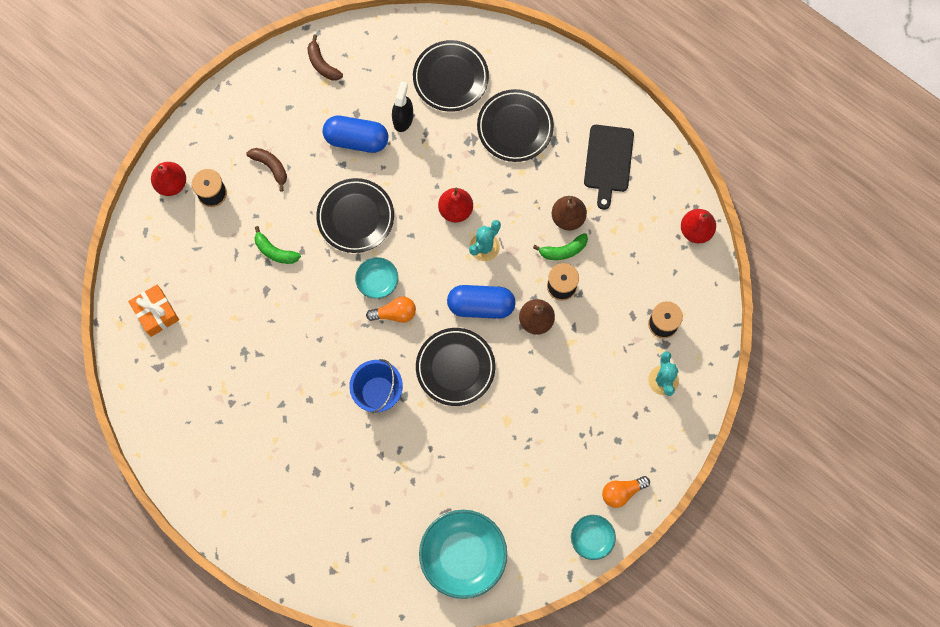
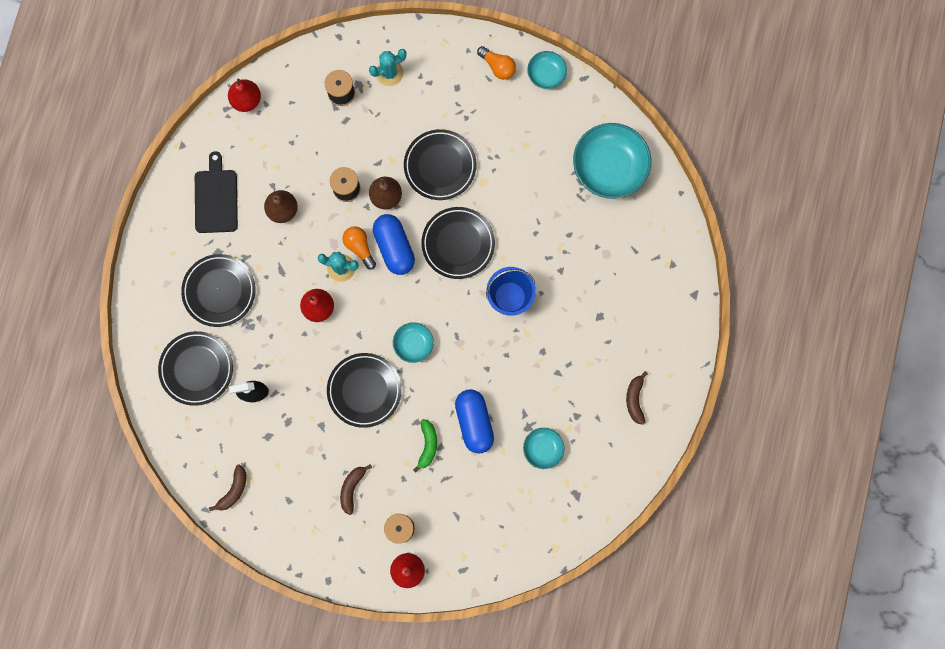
camera: 115 degrees left, 5 degrees up
orange gift [128,285,179,337] -> none
blue capsule [323,116,388,153] -> blue capsule moved to [455,389,494,454]
orange light bulb [366,296,416,323] -> orange light bulb moved to [342,226,376,270]
green banana [533,233,588,260] -> none
black cutting board [584,125,634,210] -> black cutting board turned 75 degrees counterclockwise [195,151,238,233]
none -> black plate [404,129,476,200]
none -> turquoise bowl [523,428,564,469]
none -> brown banana [626,371,648,425]

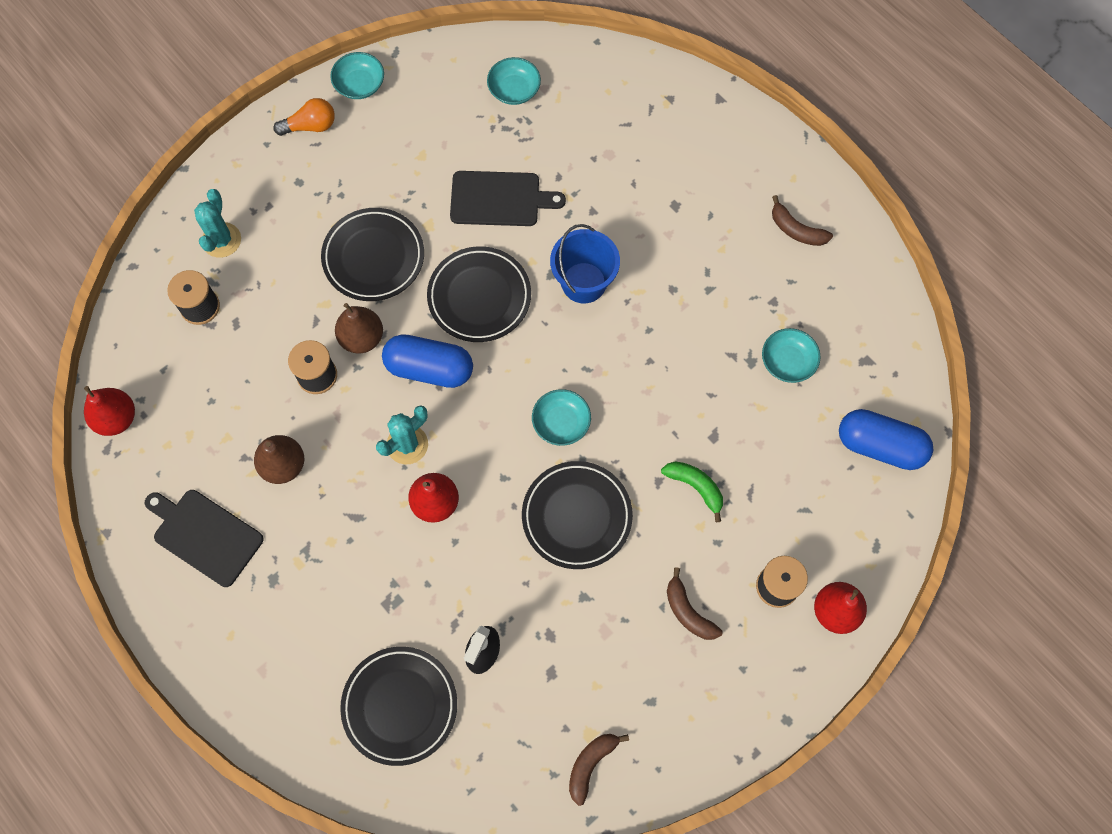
camera: 55 degrees left, 10 degrees down
black plate [181,254,256,327] -> none
brown banana [209,464,246,511] -> brown banana turned 120 degrees counterclockwise [569,734,629,806]
orange light bulb [342,226,376,270] -> none
blue capsule [455,389,494,454] -> blue capsule moved to [839,409,933,470]
turquoise bowl [573,123,651,199] -> turquoise bowl [487,57,541,105], size x0.52
none -> black cutting board [450,171,566,226]

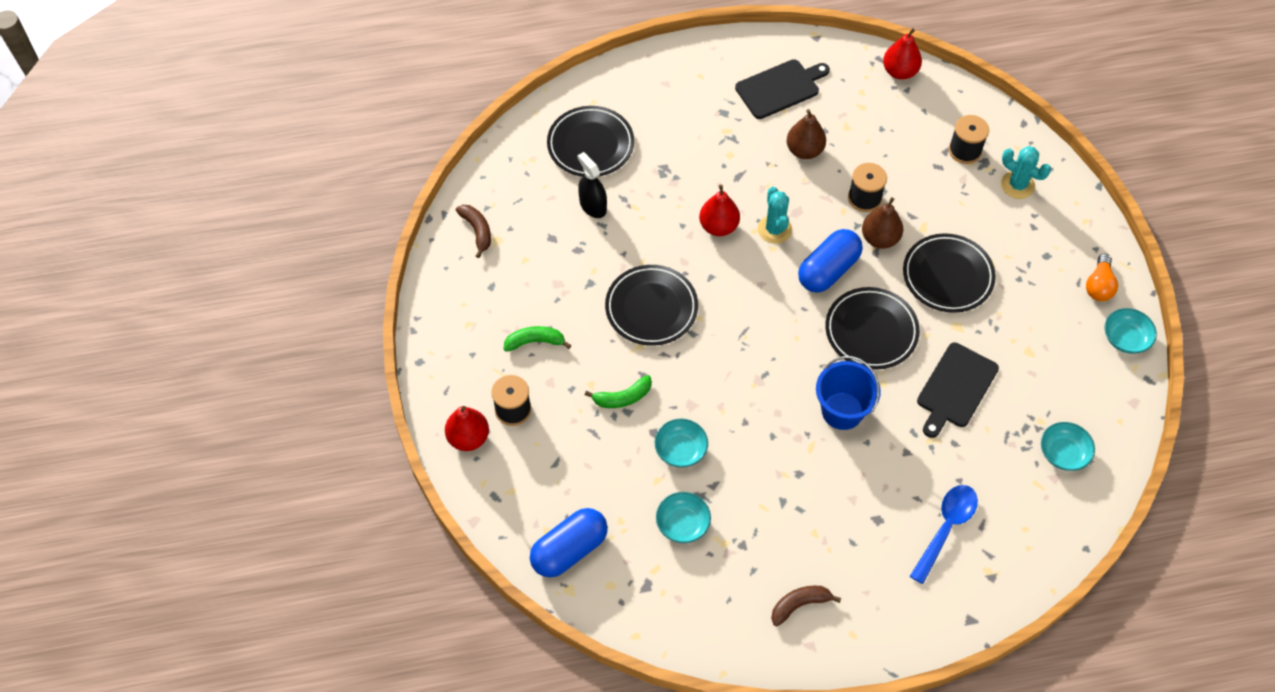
camera: 120 degrees right, 10 degrees down
turquoise bowl [532,389,591,446] -> turquoise bowl moved to [654,419,708,468]
brown banana [667,567,722,640] -> green banana [503,326,571,351]
none -> blue spoon [910,485,978,584]

